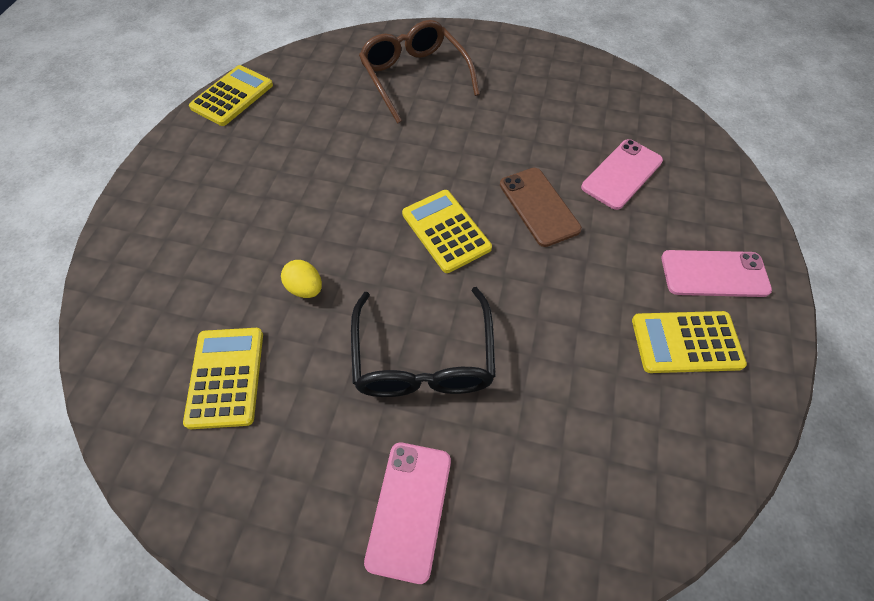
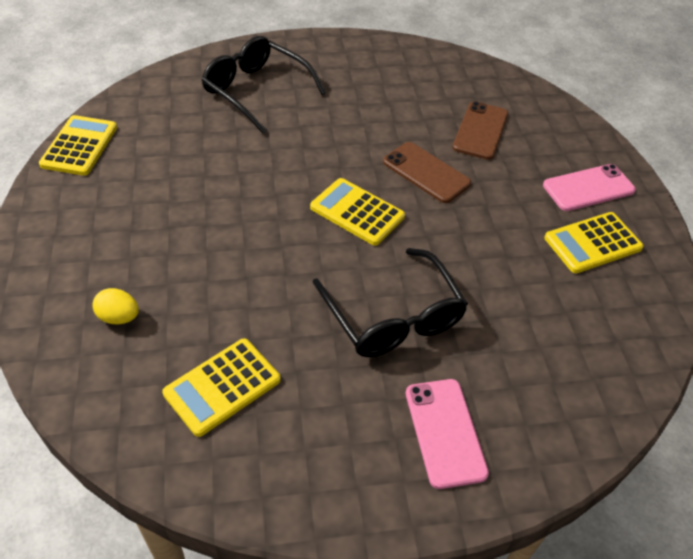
camera: 25 degrees left, 10 degrees down
yellow calculator [183,328,263,429] -> yellow calculator turned 105 degrees counterclockwise [162,338,281,437]
yellow egg [281,260,322,298] -> yellow egg moved to [92,288,139,325]
brown glasses [359,20,480,123] -> black glasses [201,36,326,134]
pink phone [581,139,663,210] -> brown phone [453,101,508,160]

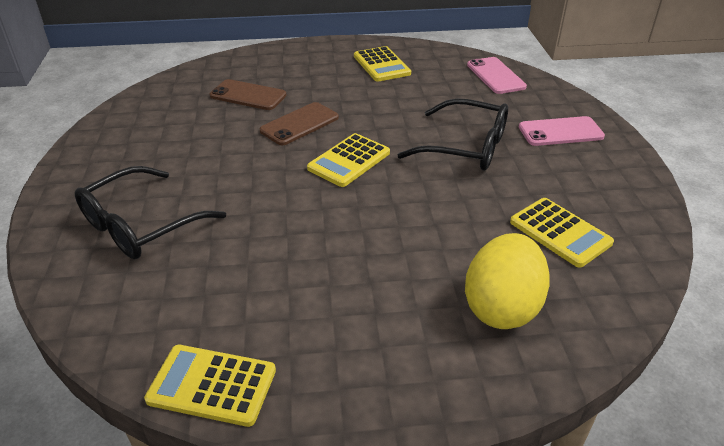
camera: 85 degrees left, 10 degrees down
yellow egg [92,288,139,325] -> yellow egg [465,233,550,329], size x2.11
black glasses [312,248,468,357] -> black glasses turned 45 degrees clockwise [398,98,508,171]
pink phone [543,164,636,211] -> pink phone moved to [467,57,527,94]

